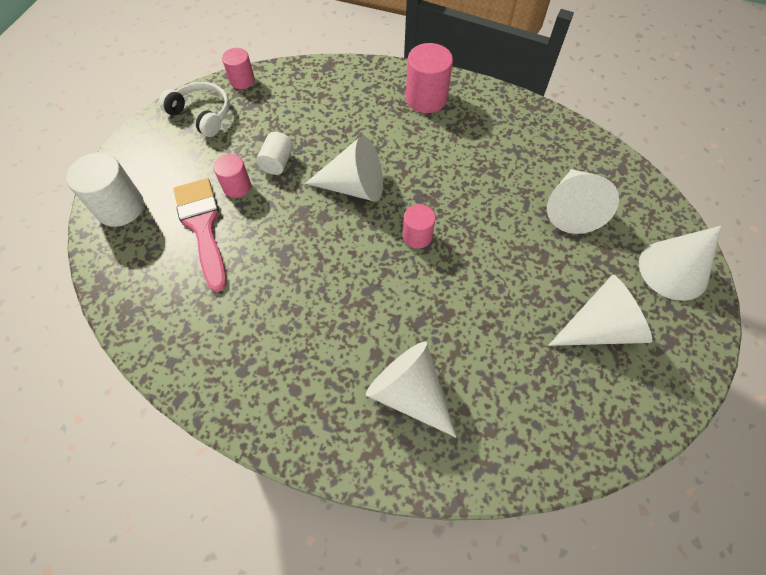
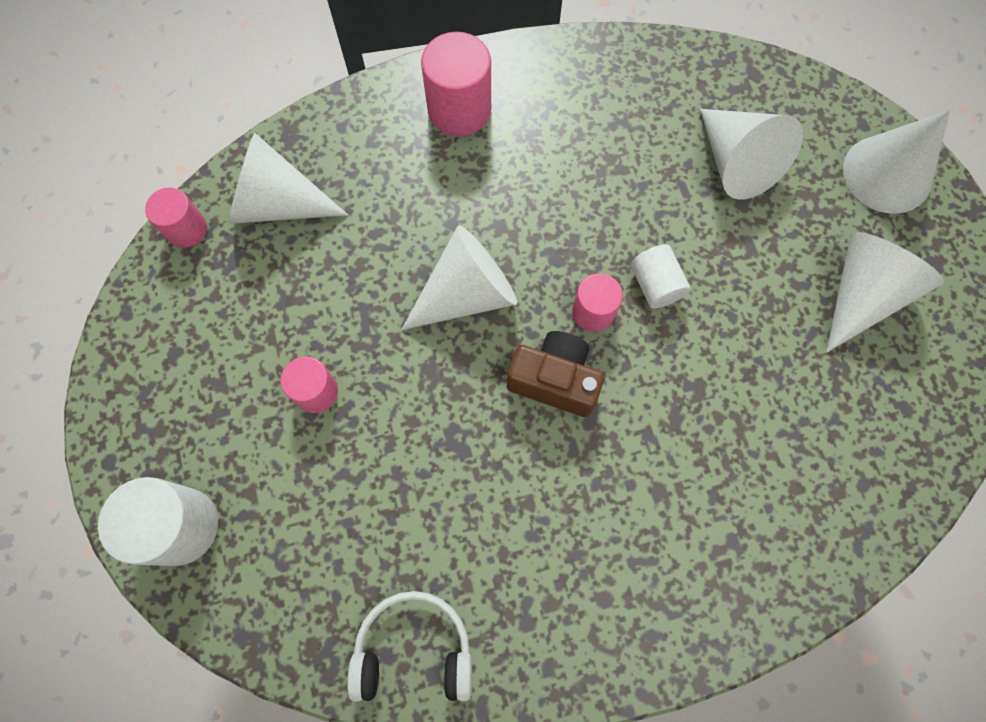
camera: 35 degrees left, 10 degrees up
white headphones [159,82,230,137] -> white headphones moved to [347,591,472,701]
pink brush [173,178,227,292] -> none
white cylinder [256,132,294,175] -> white cylinder moved to [631,244,691,308]
white cone [366,341,456,437] -> white cone moved to [229,133,348,224]
none -> brown camera [507,331,604,417]

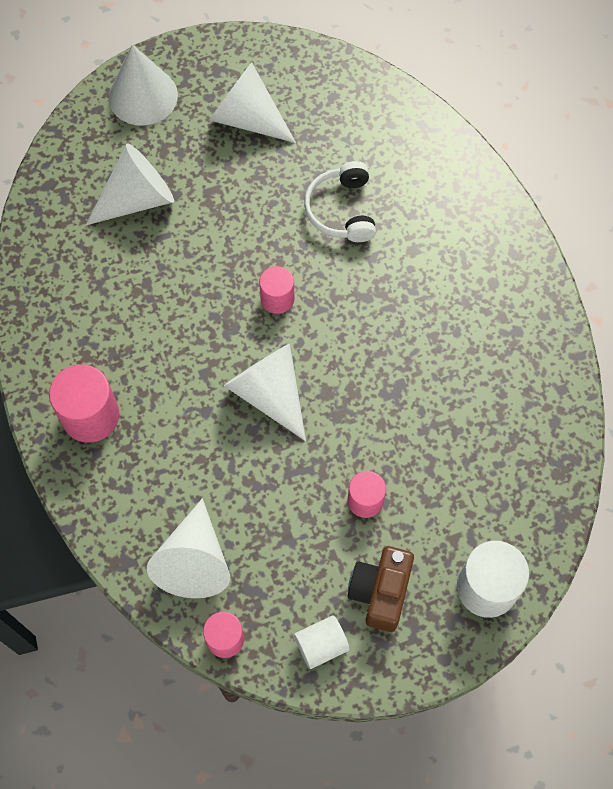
camera: 95 degrees left, 5 degrees down
white headphones [347,591,472,701] -> white headphones moved to [304,161,376,242]
brown camera [507,331,604,417] -> brown camera moved to [348,546,414,632]
white cylinder [631,244,691,308] -> white cylinder moved to [294,616,350,669]

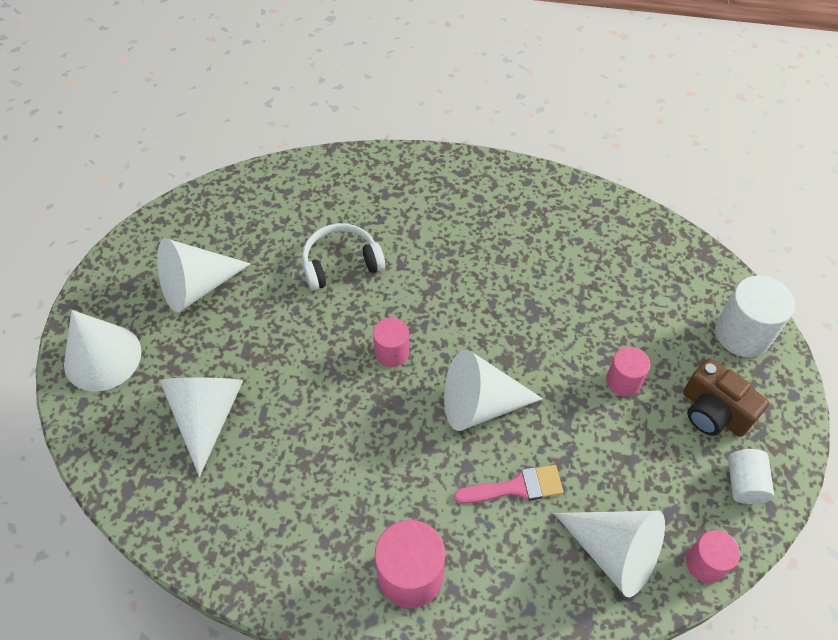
camera: 60 degrees left, 10 degrees down
white headphones [304,161,376,242] -> white headphones turned 135 degrees clockwise [302,223,385,291]
none -> pink brush [454,465,564,504]

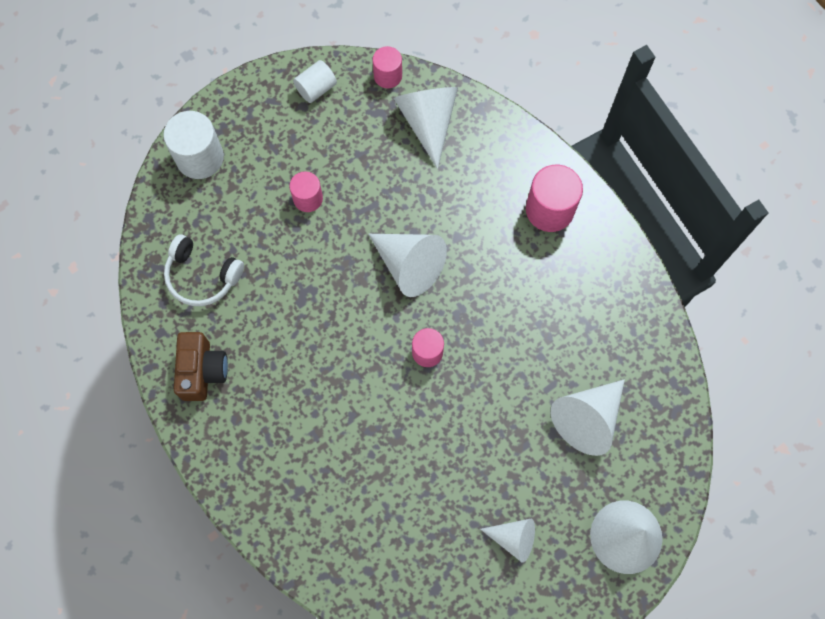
camera: 135 degrees left, 15 degrees up
white cone [157,238,251,313] -> white cone [480,519,535,563], size x0.60
white headphones [302,223,385,291] -> white headphones moved to [164,234,244,306]
pink brush [454,465,564,504] -> none
brown camera [683,358,769,437] -> brown camera moved to [174,332,228,401]

